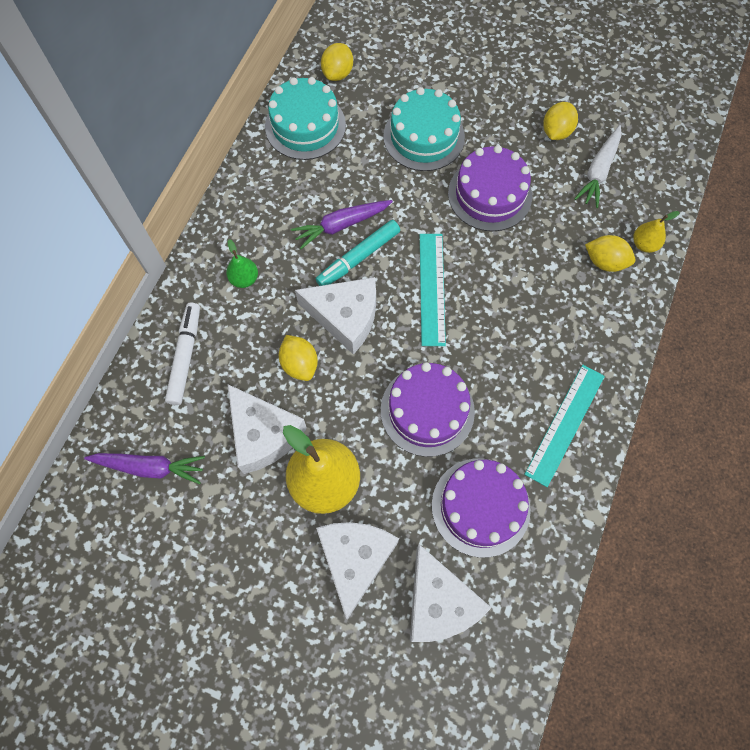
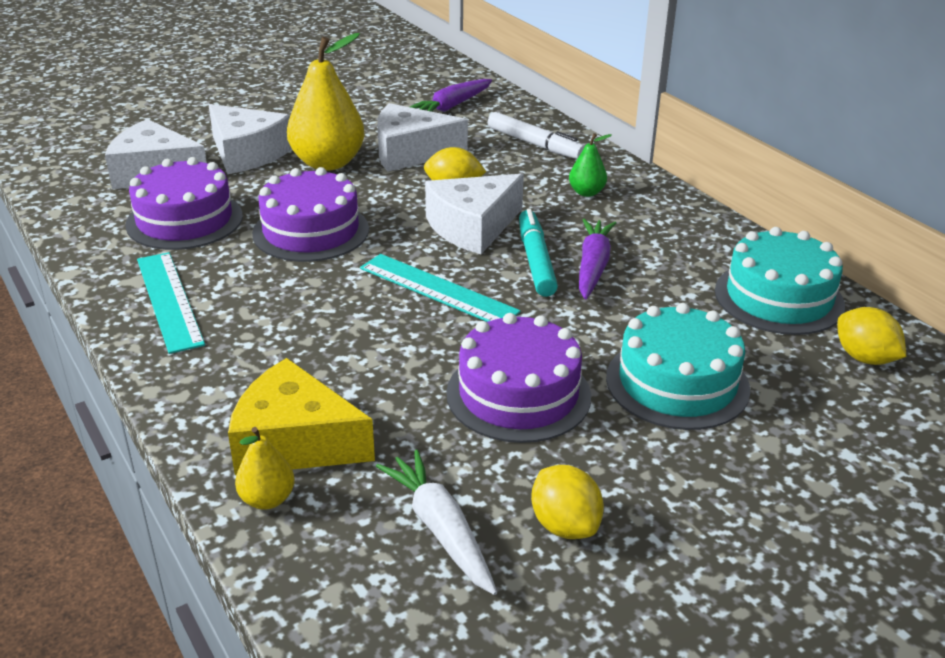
camera: 125 degrees right, 35 degrees down
yellow lemon [585,235,635,272] -> yellow cheese [228,358,375,475]

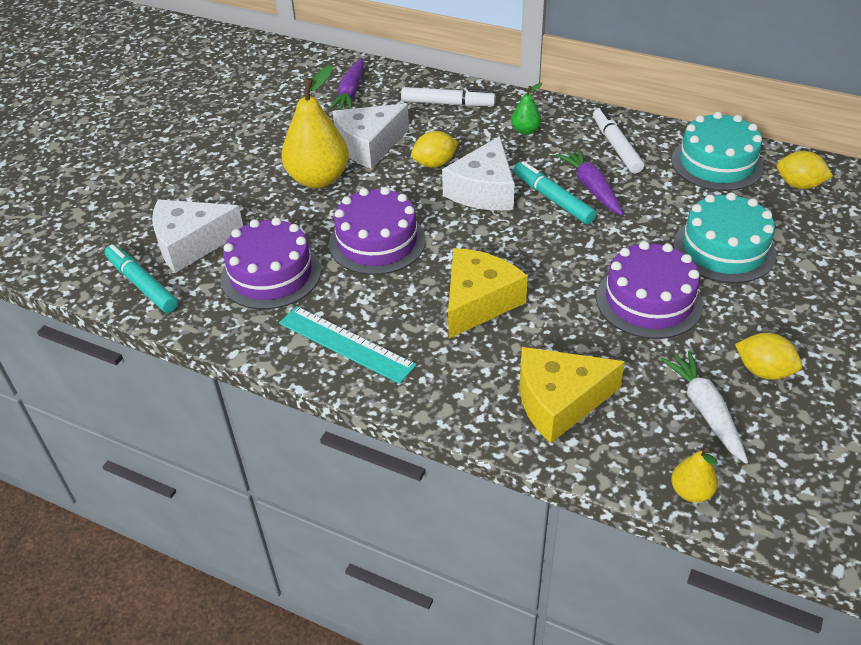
camera: 30 degrees left, 10 degrees up
white cheese [209,104,292,174] -> none
yellow pear [235,427,295,510] -> yellow pear moved to [671,448,718,502]
turquoise ruler [360,254,521,322] -> none
white carrot [376,450,497,595] -> white carrot turned 45 degrees clockwise [661,350,748,464]
none -> turquoise marker [104,244,178,313]
none -> yellow cheese [448,248,528,338]
none -> white marker [593,107,644,173]

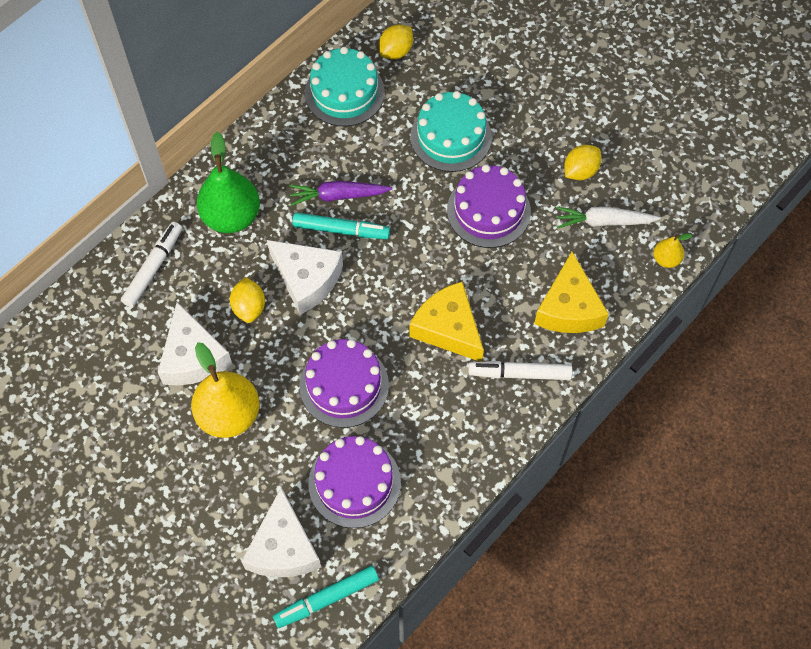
camera: 75 degrees left, 20 degrees up
turquoise ruler [279,306,417,384] -> none
purple carrot [329,58,364,110] -> none
green pear [511,82,542,135] -> green pear [197,132,260,233], size x2.09
turquoise marker [513,161,596,224] -> turquoise marker turned 150 degrees counterclockwise [292,212,390,239]
white marker [593,107,644,173] -> white marker moved to [469,361,572,380]

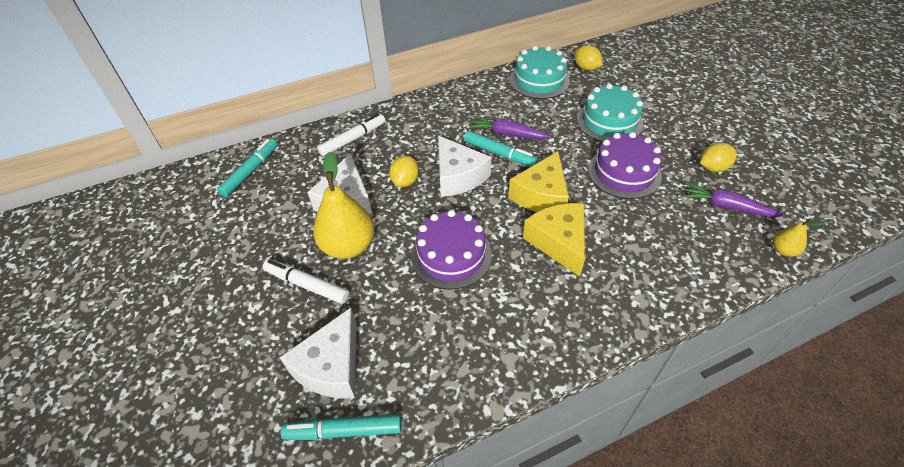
camera: 25 degrees right, 15 degrees down
green pear [197,132,260,233] -> none
purple cake [308,436,401,528] -> none
yellow lemon [379,25,413,59] -> yellow lemon turned 75 degrees clockwise [575,45,603,71]
white marker [469,361,572,380] -> white marker moved to [263,259,349,304]
yellow cheese [534,252,609,333] -> yellow cheese moved to [508,151,569,212]
white carrot [556,207,661,228] -> purple carrot [683,182,785,217]
none -> turquoise marker [217,139,278,197]

